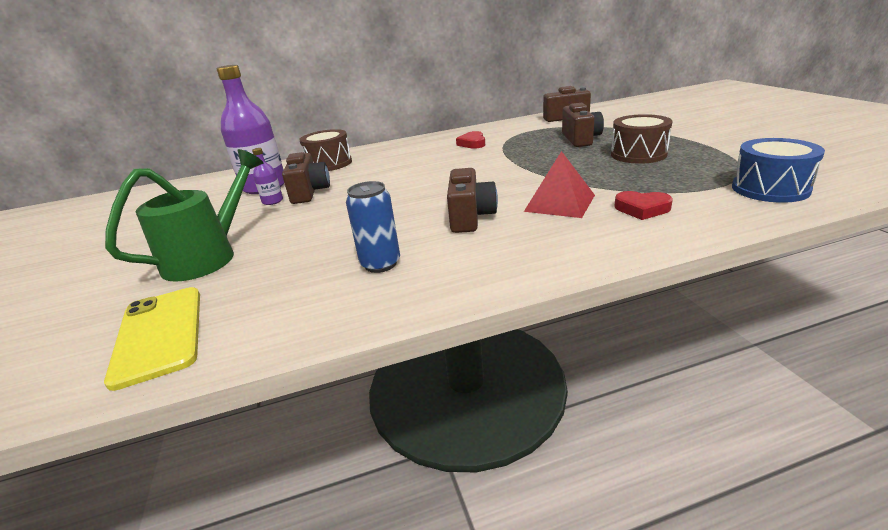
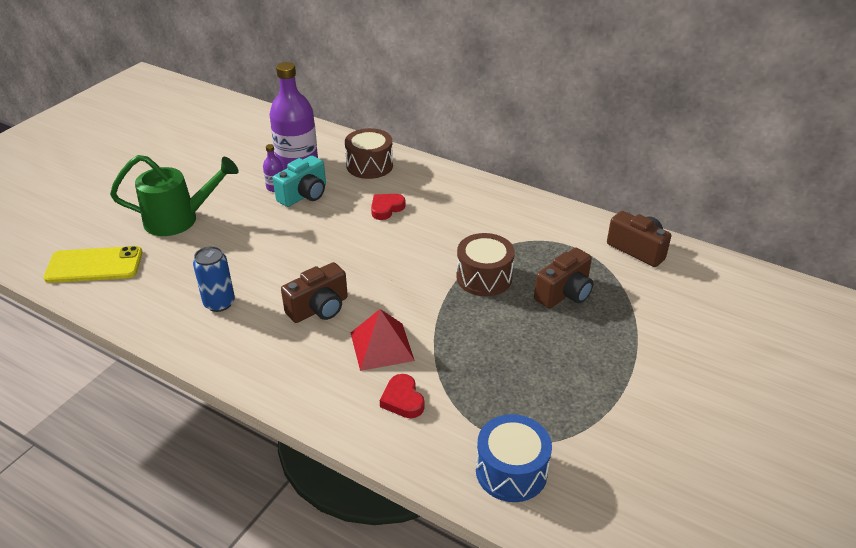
camera: 45 degrees right, 10 degrees up
yellow phone [104,287,200,391] -> yellow phone turned 60 degrees clockwise [43,246,143,283]
brown camera [282,152,330,204] -> turquoise camera [273,155,326,207]
red heart [456,131,485,149] -> red heart moved to [371,194,406,220]
brown drum [611,114,672,164] -> brown drum moved to [456,233,515,296]

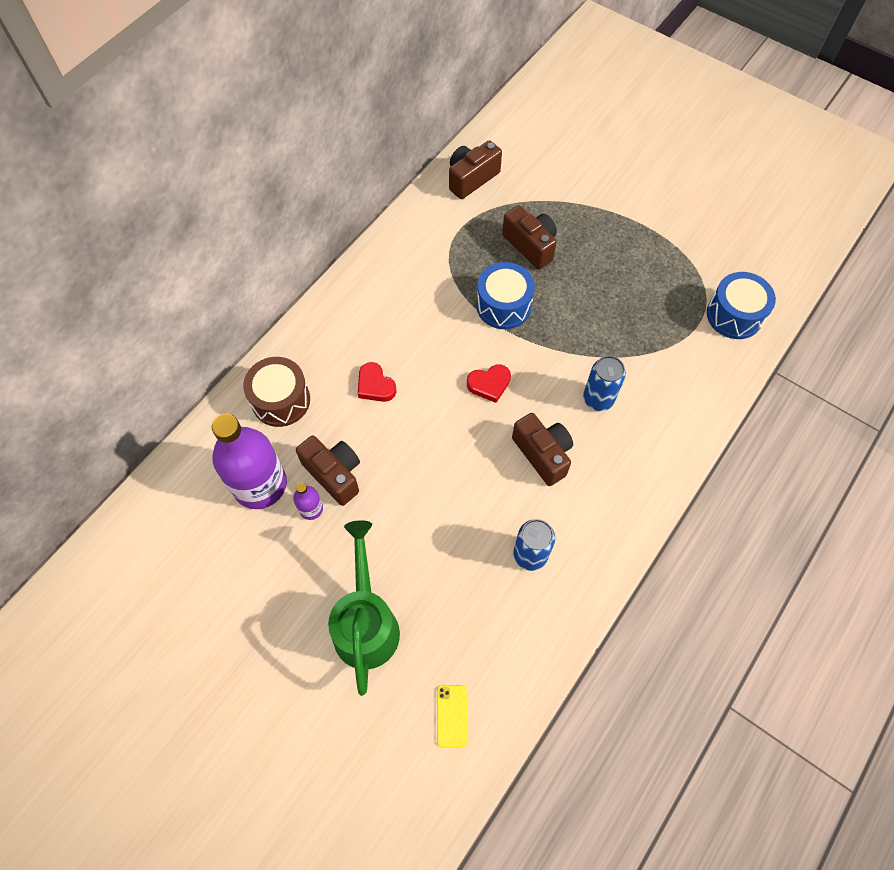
camera: 85 degrees left, 25 degrees up
yellow phone [43,246,143,283] -> yellow phone [437,685,468,747], size x0.52
turquoise camera [273,155,326,207] -> brown camera [296,435,360,506]
red pyramid [351,309,415,371] -> blue can [583,356,626,411]
red heart [380,374,424,418] -> red heart moved to [467,364,511,403]
brown drum [456,233,515,296] -> blue drum [476,262,535,329]

